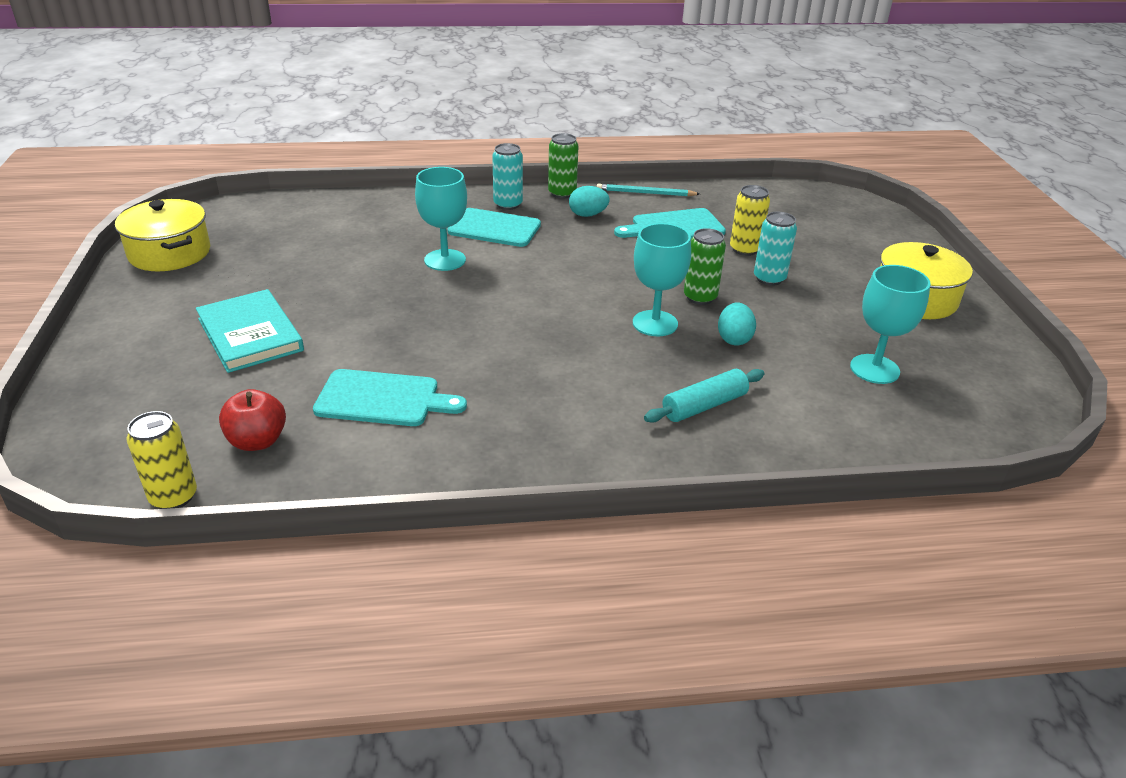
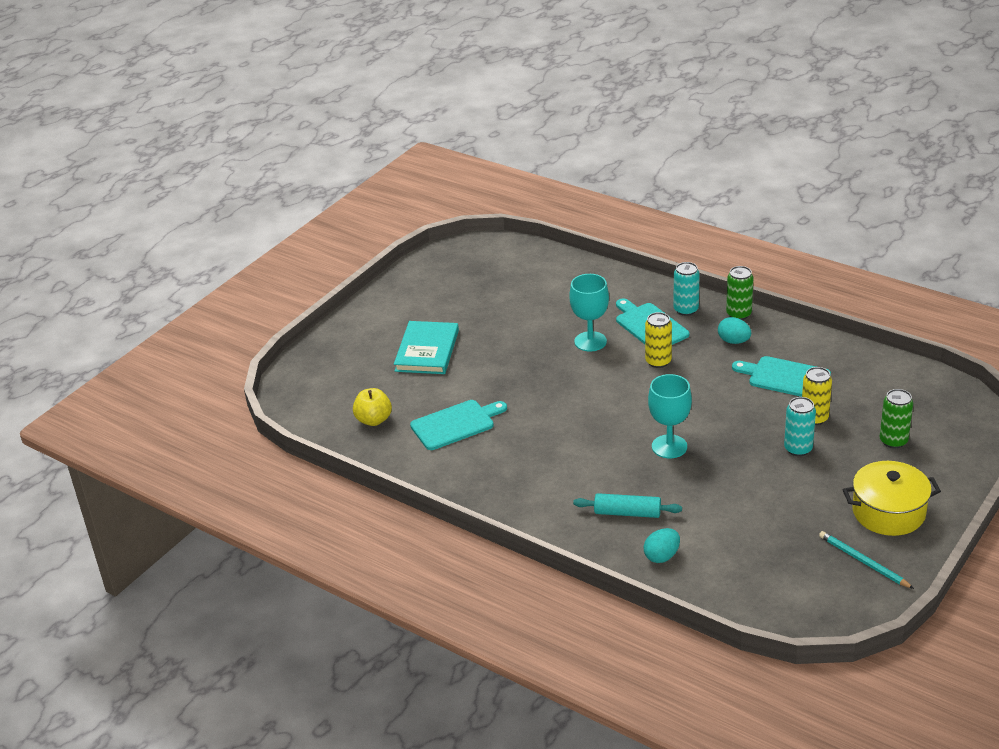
camera: 45 degrees right, 0 degrees up
yellow pot [115,199,210,271] -> none
yellow can [127,411,197,509] -> yellow can moved to [645,312,672,368]
red apple [219,389,286,451] -> yellow apple [353,388,392,426]
turquoise cutting board [313,369,467,426] -> turquoise cutting board turned 75 degrees counterclockwise [410,400,507,450]
turquoise pencil [597,183,700,196] -> turquoise pencil moved to [819,531,914,589]
green can [684,228,726,305] -> green can moved to [880,389,913,448]
turquoise egg [718,303,756,345] -> turquoise egg moved to [644,528,680,563]
turquoise goblet [850,265,931,384] -> none

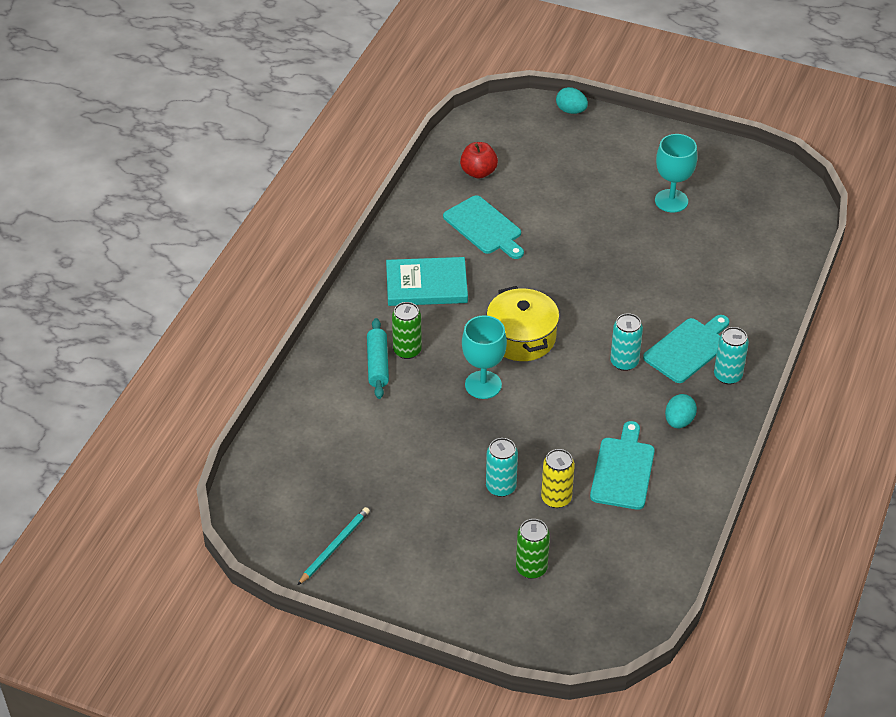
camera: 75 degrees right, 10 degrees up
yellow apple [353,388,392,426] -> red apple [460,142,498,179]
turquoise book [394,321,459,374] -> turquoise book moved to [386,257,468,306]
turquoise goblet [569,274,609,352] -> turquoise goblet moved to [655,134,697,213]
turquoise egg [644,528,680,563] -> turquoise egg moved to [556,87,588,114]
yellow can [645,312,672,368] -> turquoise can [610,313,643,371]
green can [726,266,754,320] -> green can moved to [392,302,422,359]
yellow pot [842,461,941,536] -> yellow pot moved to [487,286,559,361]

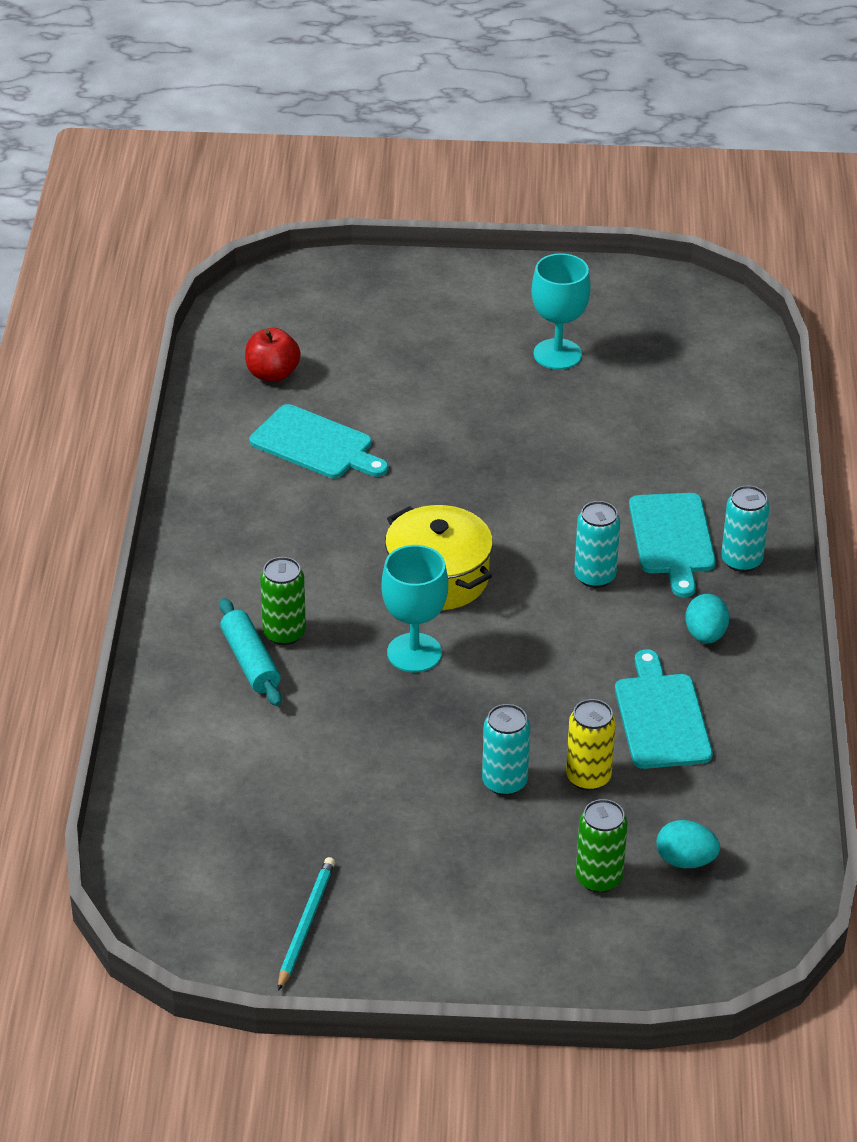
camera: 20 degrees left, 5 degrees down
turquoise book [386,257,468,306] -> none
turquoise egg [556,87,588,114] -> turquoise egg moved to [656,820,720,868]
turquoise cutting board [643,315,729,383] -> turquoise cutting board turned 150 degrees clockwise [629,493,716,597]

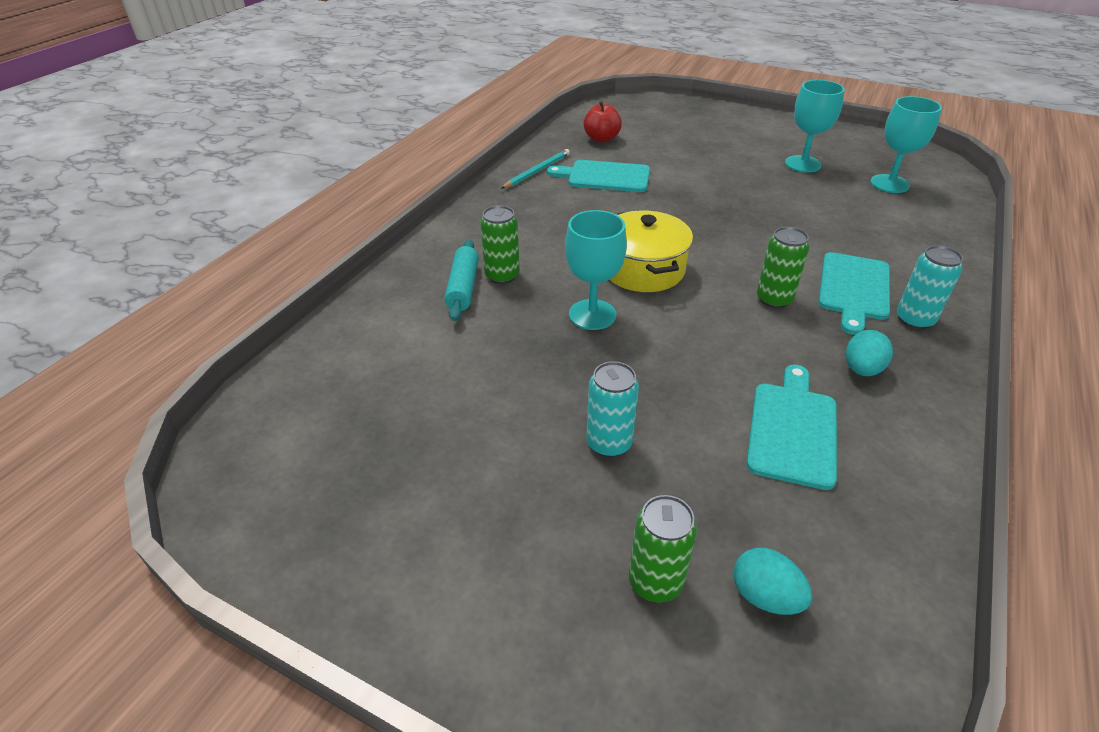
camera: 25 degrees right, 0 degrees up
turquoise cutting board [250,404,388,479] -> turquoise cutting board turned 135 degrees clockwise [547,160,650,192]
turquoise pencil [278,857,335,991] -> turquoise pencil moved to [501,149,570,189]
yellow can [566,699,616,791] -> none
turquoise can [574,501,620,588] -> green can [757,227,809,308]
none -> turquoise goblet [871,96,942,193]

